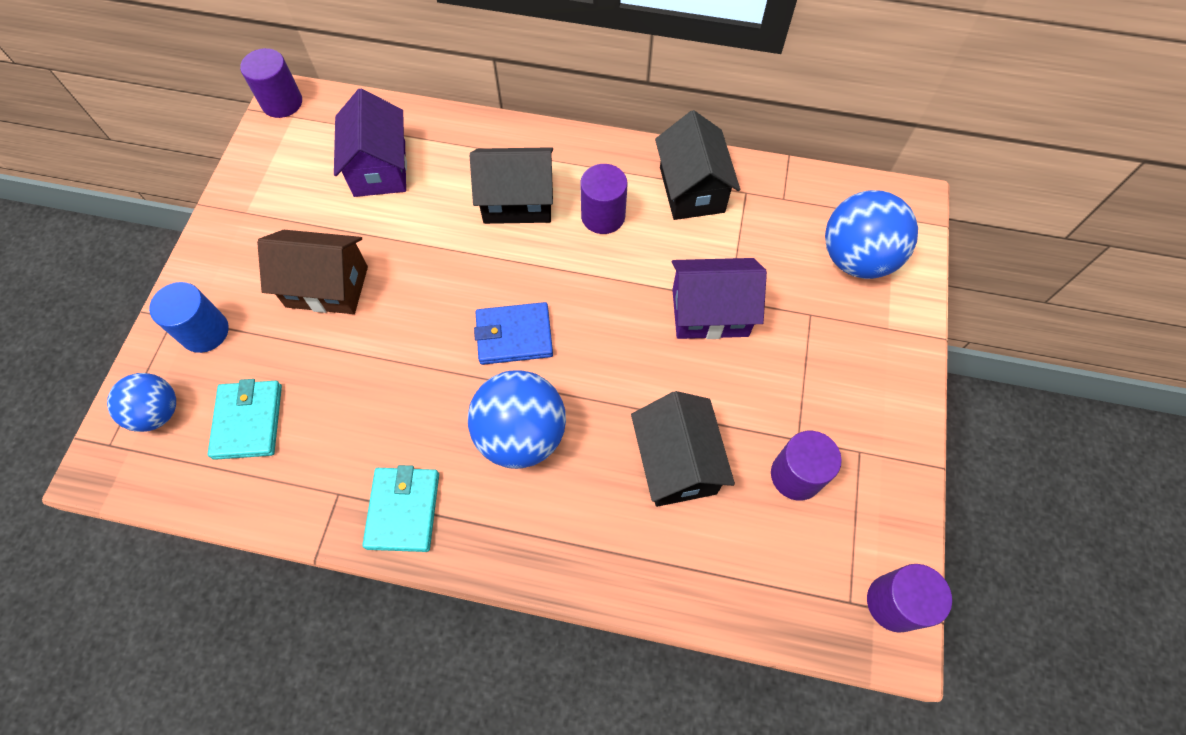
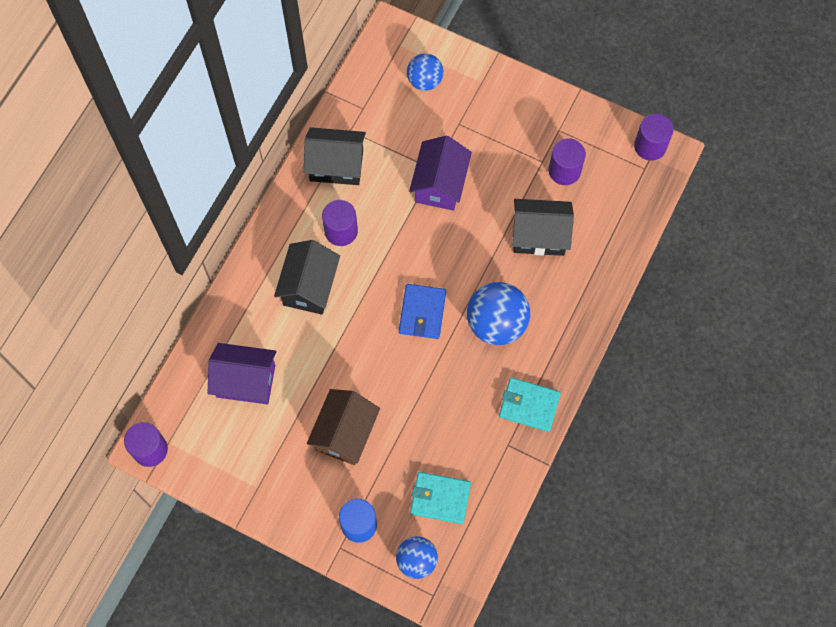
camera: 75 degrees left, 5 degrees up
blue ball [825,190,918,279] -> blue ball [407,53,444,91], size x0.63

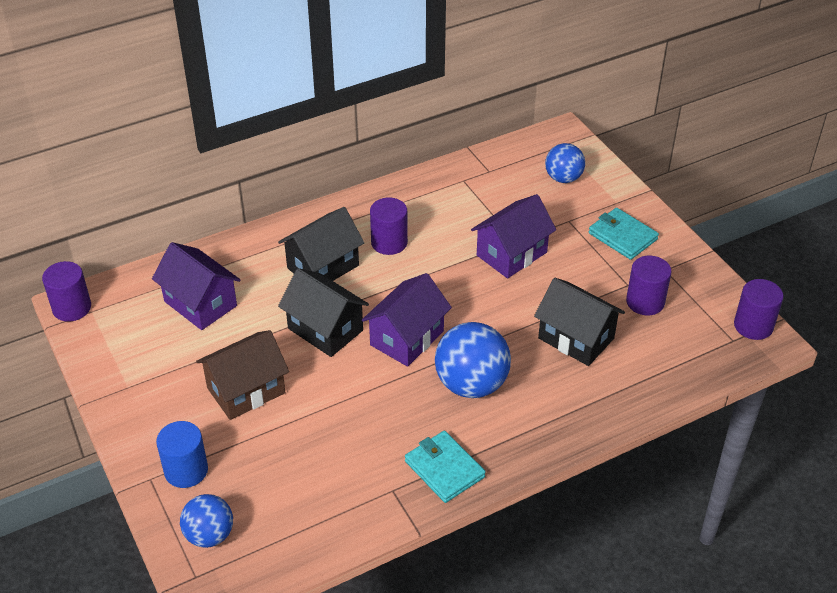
camera: 35 degrees right, 25 degrees down
black house [304,127,366,185] -> black house moved to [278,268,369,357]
blue wallet [399,284,446,339] -> purple house [362,273,452,367]
turquoise wallet [410,472,471,524] -> turquoise wallet moved to [589,208,659,260]

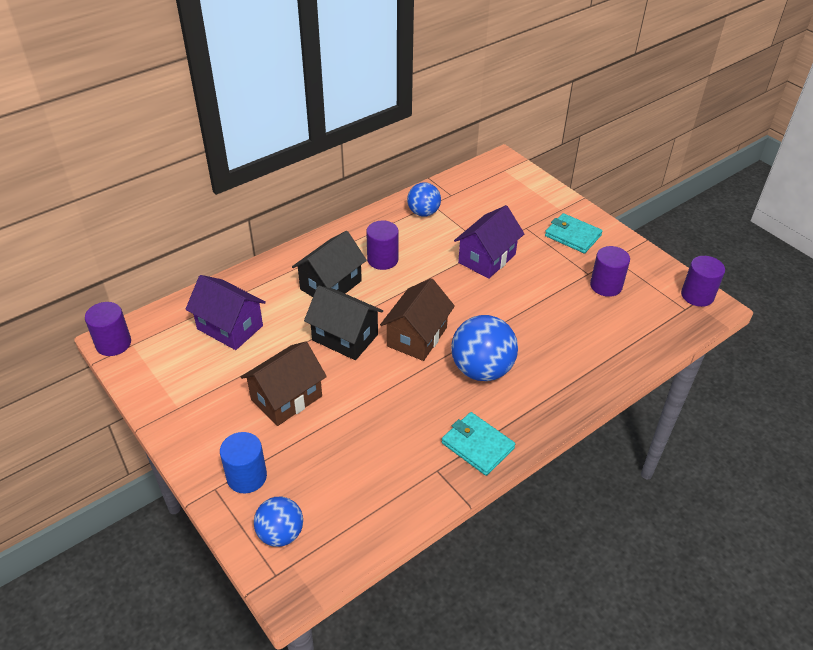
camera: 10 degrees left, 0 degrees up
purple house [362,273,452,367] -> brown house [380,278,455,361]
black house [534,277,625,366] -> none
blue ball [545,143,585,183] -> blue ball moved to [407,182,441,216]

